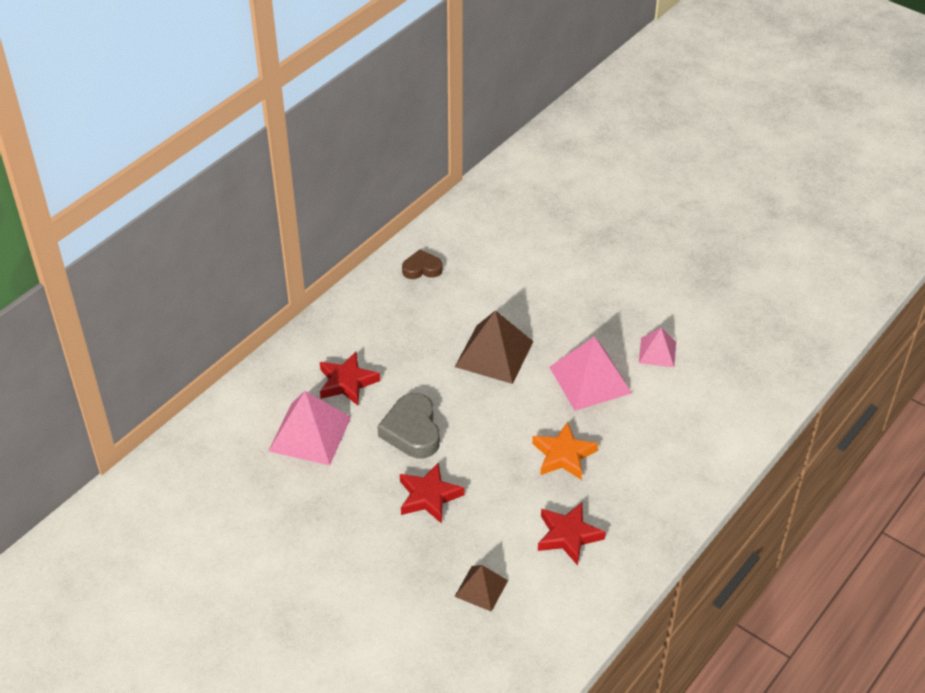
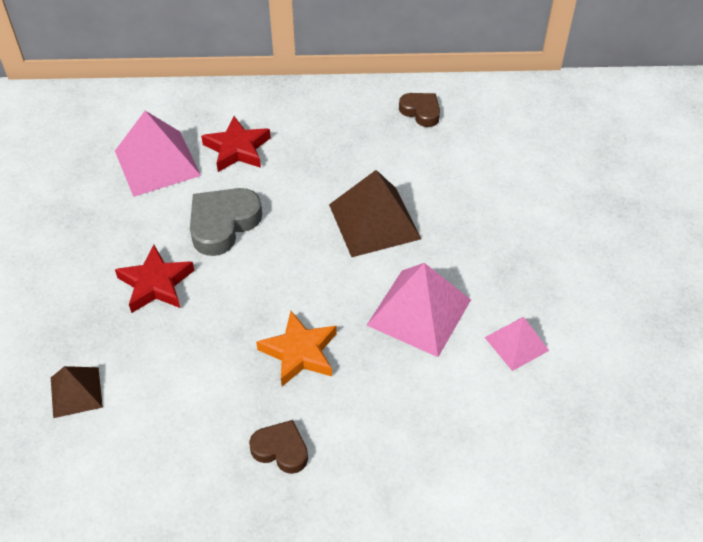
camera: 50 degrees right, 5 degrees up
red star [538,503,606,566] -> none
none -> brown heart [249,420,308,474]

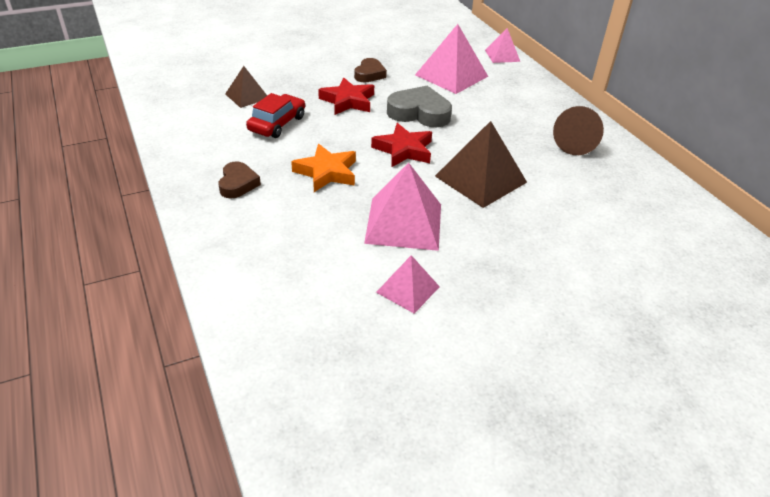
camera: 65 degrees right, 10 degrees down
red star [201,116,271,172] -> red star moved to [371,123,432,167]
brown heart [399,93,440,127] -> brown heart moved to [354,58,387,83]
none -> red car [246,93,305,138]
none -> pink pyramid [485,28,520,63]
none -> brown cone [553,106,604,155]

